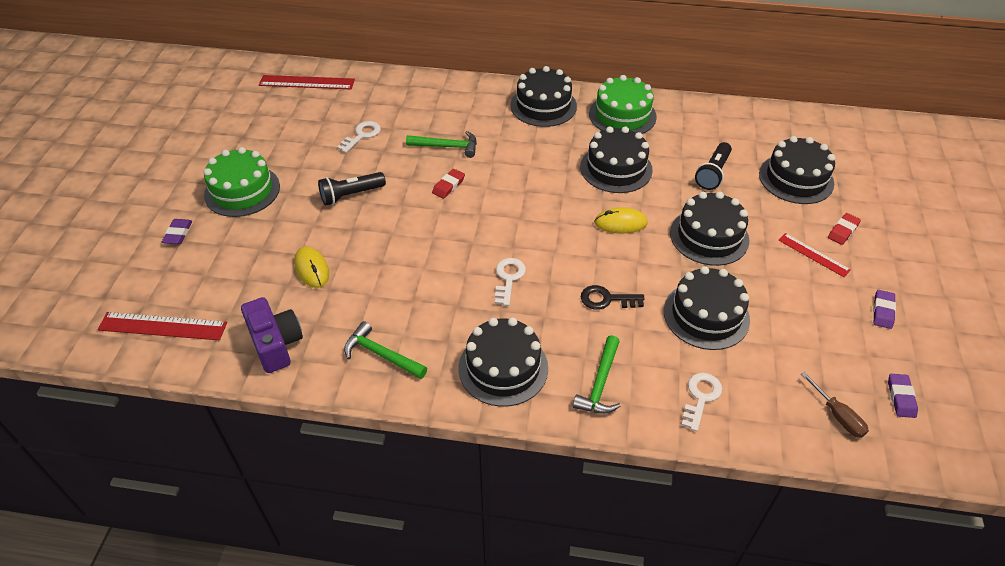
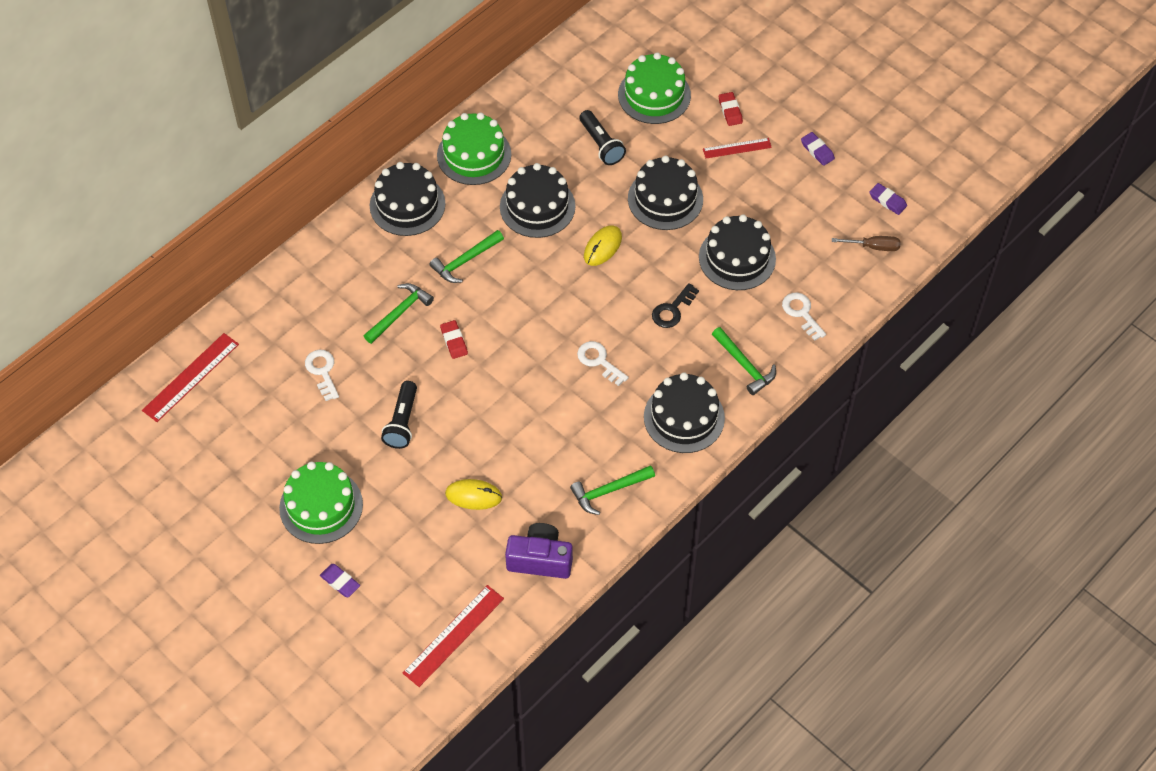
camera: 55 degrees left, 10 degrees up
black cake [759,136,836,204] -> green cake [618,52,691,124]
none -> green hammer [430,230,504,283]

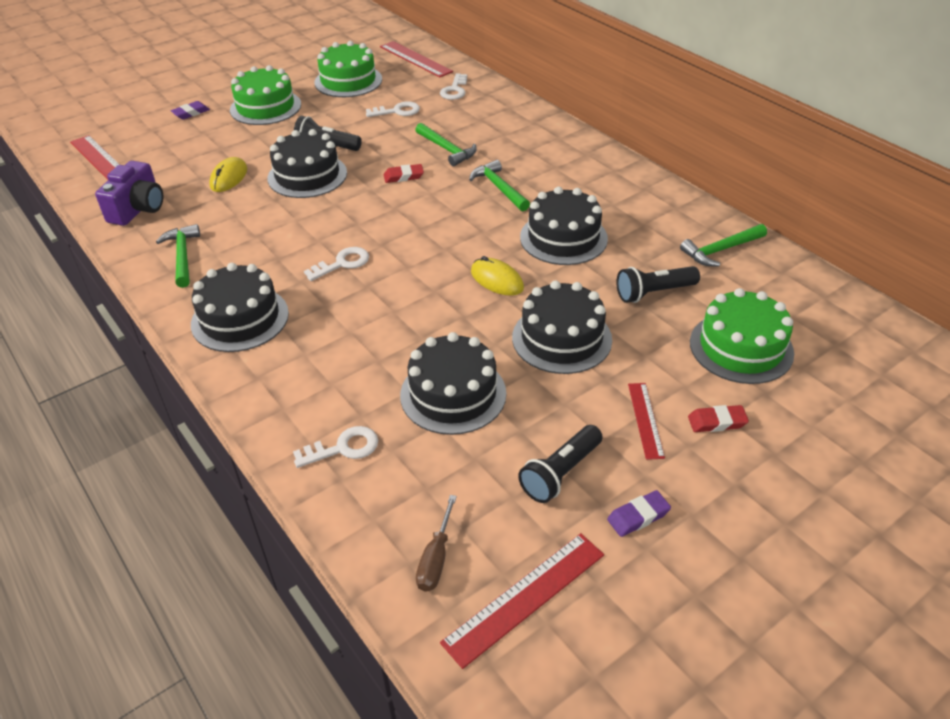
camera: 100 degrees right, 15 degrees down
black cake [370,162,445,236] -> black cake moved to [268,129,347,198]
green cake [437,112,511,185] -> green cake moved to [315,41,382,97]
black key [652,283,699,328] -> none
green hammer [712,327,776,395] -> green hammer moved to [680,224,767,266]
purple eraser [869,183,907,215] -> red ruler [440,533,604,669]
none -> white key [440,73,467,100]
none -> black flashlight [518,425,603,503]

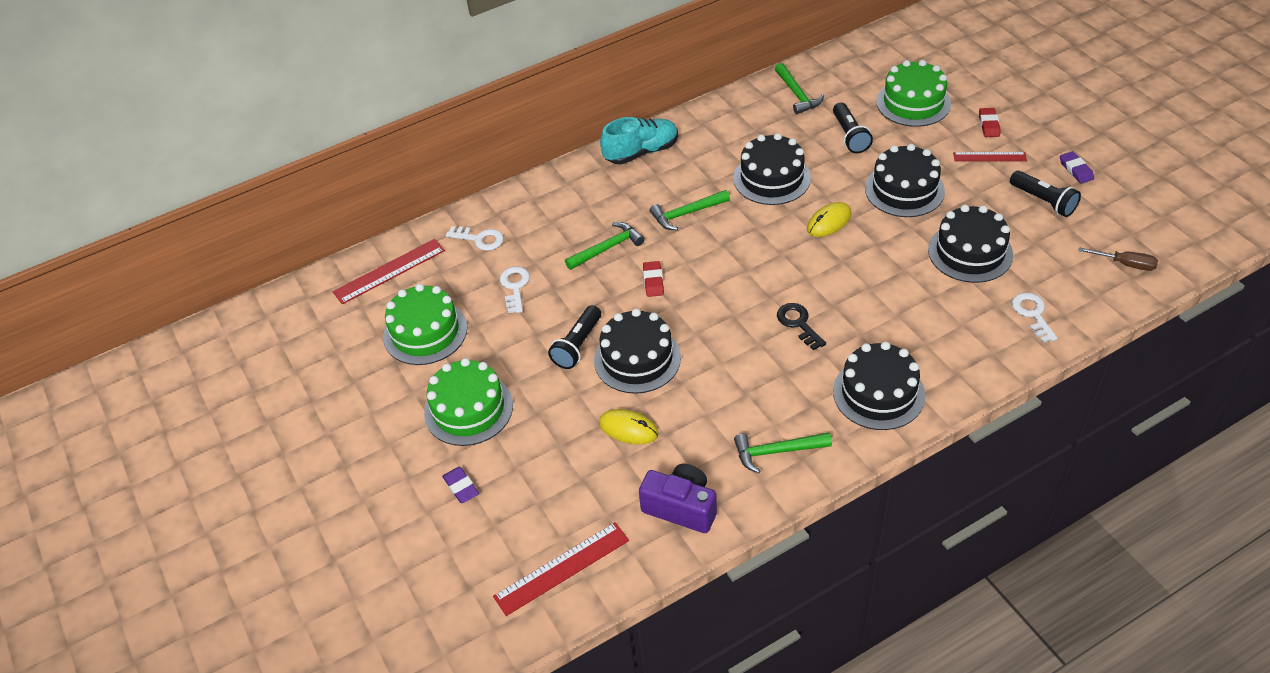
camera: 80 degrees left, 5 degrees up
white key [304,247,369,281] -> black key [777,303,826,350]
red ruler [440,533,604,669] -> none
none -> turquoise shoe [600,117,678,164]

